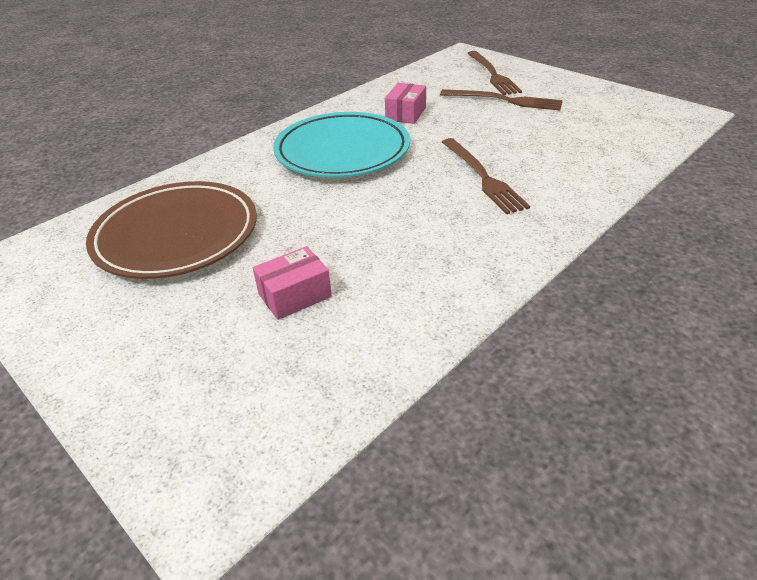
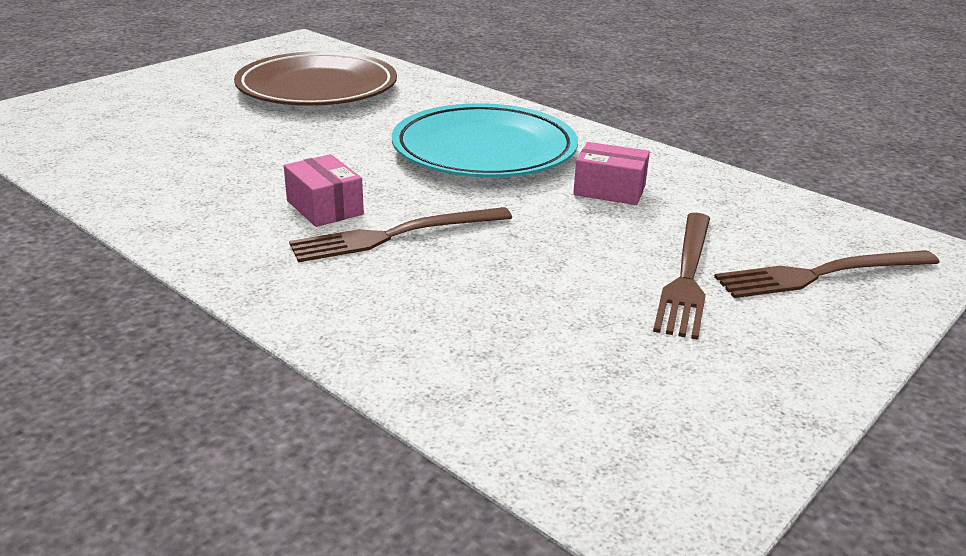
camera: 85 degrees right, 10 degrees down
pink box [253,246,332,320] -> pink box moved to [284,154,364,227]

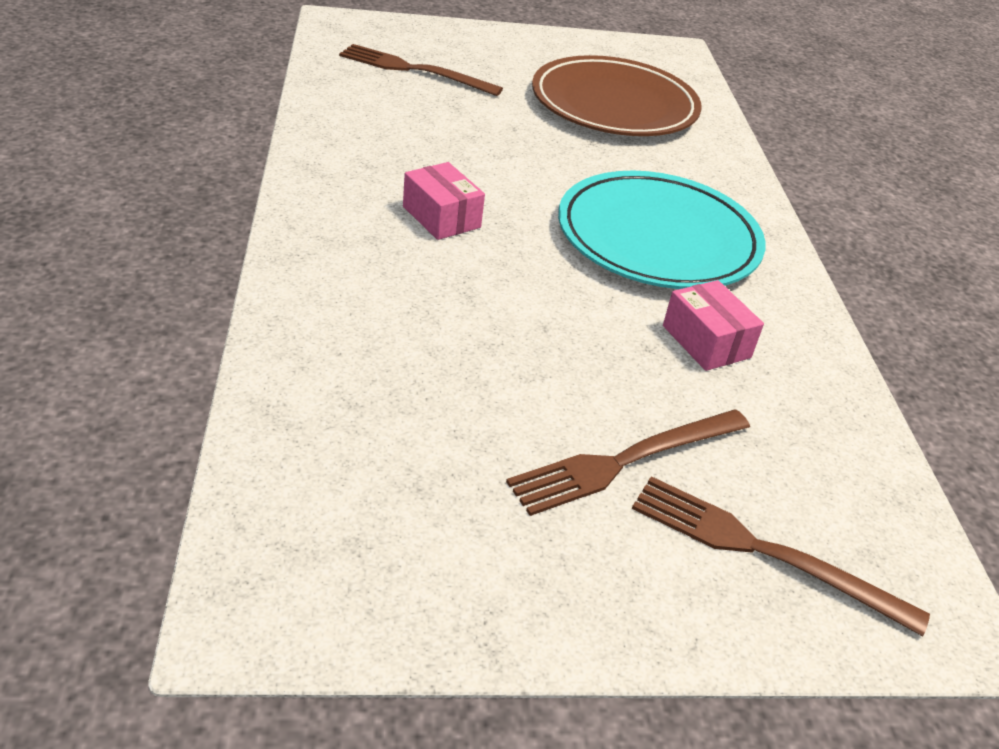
camera: 40 degrees right, 10 degrees up
pink box [284,154,364,227] -> pink box turned 45 degrees counterclockwise [403,162,485,240]
brown fork [289,207,512,262] -> brown fork moved to [339,44,503,96]

